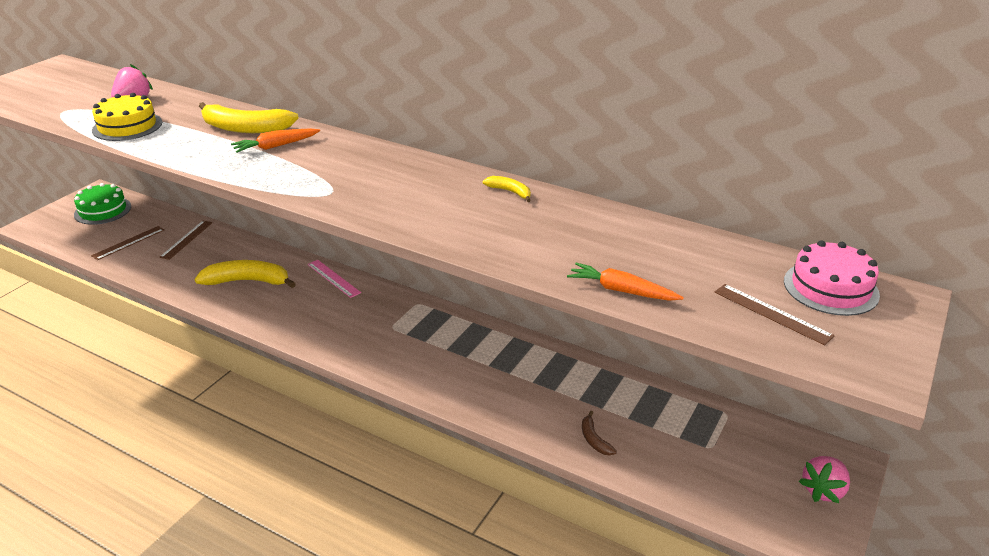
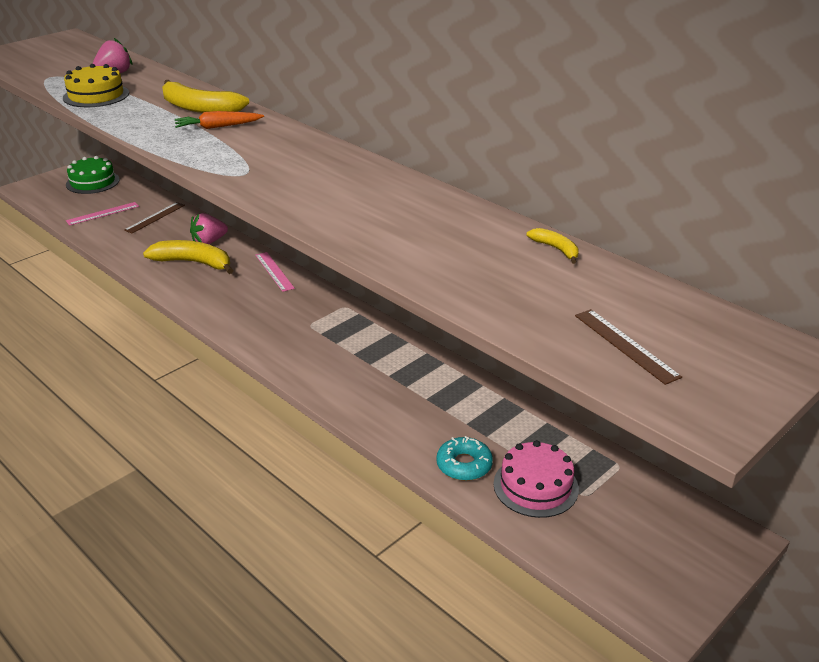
camera: 15 degrees right, 0 degrees up
brown ruler [91,226,164,260] -> pink ruler [66,202,139,226]
yellow banana [483,176,531,202] -> yellow banana moved to [526,228,579,264]
orange carrot [567,263,684,301] -> none
brown banana [582,411,617,456] -> turquoise donut [436,436,493,481]
pink cake [784,240,880,316] -> pink cake moved to [493,440,579,518]
pink strawberry [799,456,850,503] -> pink strawberry moved to [190,213,228,244]

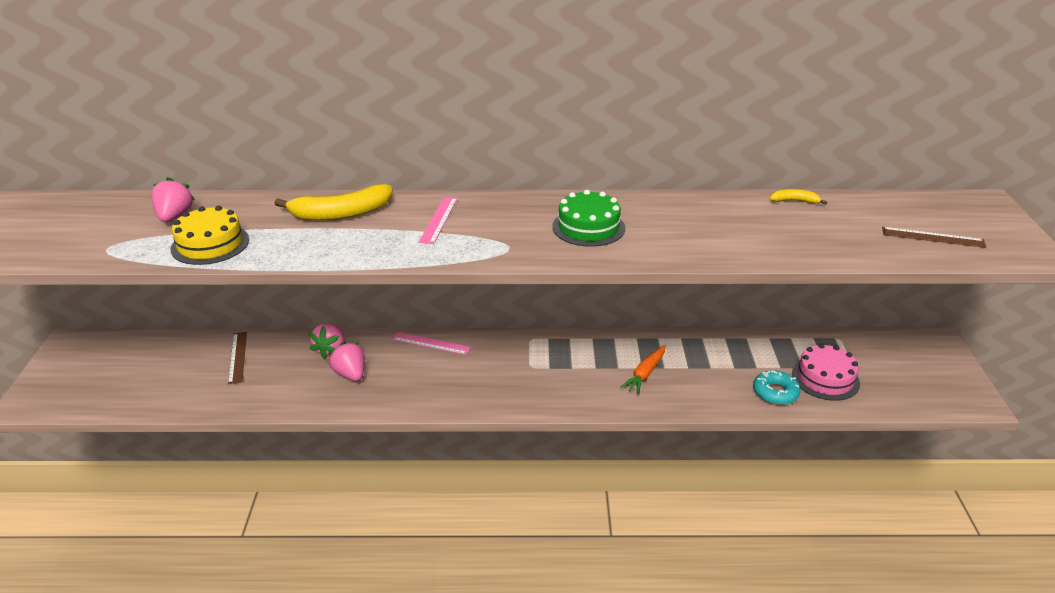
camera: 45 degrees left, 0 degrees up
green cake [66,156,120,194] -> green cake moved to [552,190,625,247]
pink ruler [66,202,139,226] -> pink ruler moved to [419,197,457,244]
yellow banana [143,240,234,274] -> pink strawberry [328,342,365,381]
orange carrot [175,111,264,129] -> orange carrot moved to [620,345,665,394]

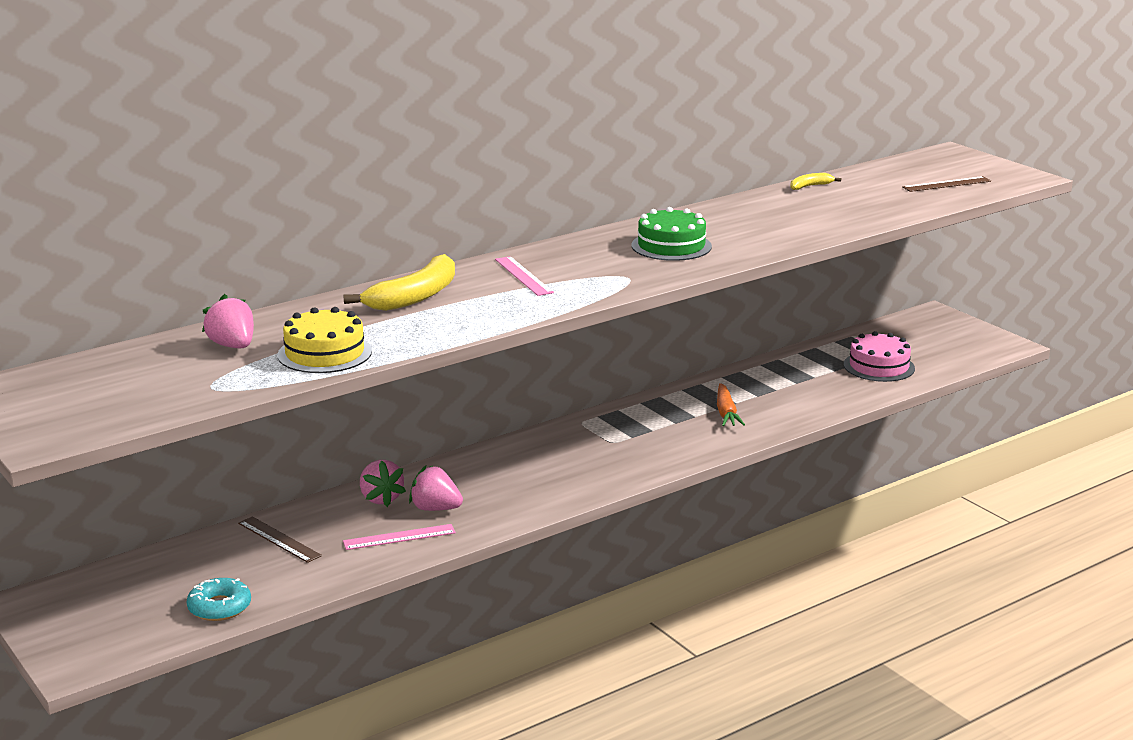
camera: 35 degrees left, 10 degrees down
pink ruler [392,332,471,355] -> pink ruler moved to [343,524,456,550]
turquoise donut [753,370,800,405] -> turquoise donut moved to [187,578,251,621]

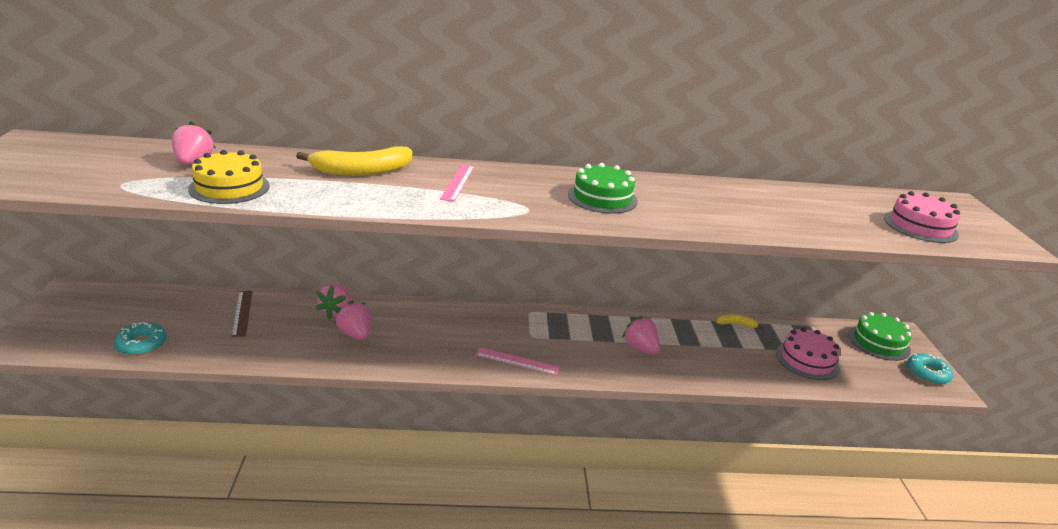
camera: 30 degrees right, 5 degrees up
pink ruler [343,524,456,550] -> pink ruler moved to [476,347,560,375]
orange carrot [717,383,745,426] -> pink strawberry [622,316,660,354]
yellow banana [790,173,841,190] -> yellow banana moved to [716,314,763,330]
brown ruler [902,176,991,192] -> pink cake [884,191,960,243]
none -> green cake [849,312,912,361]
none -> turquoise donut [907,353,953,385]

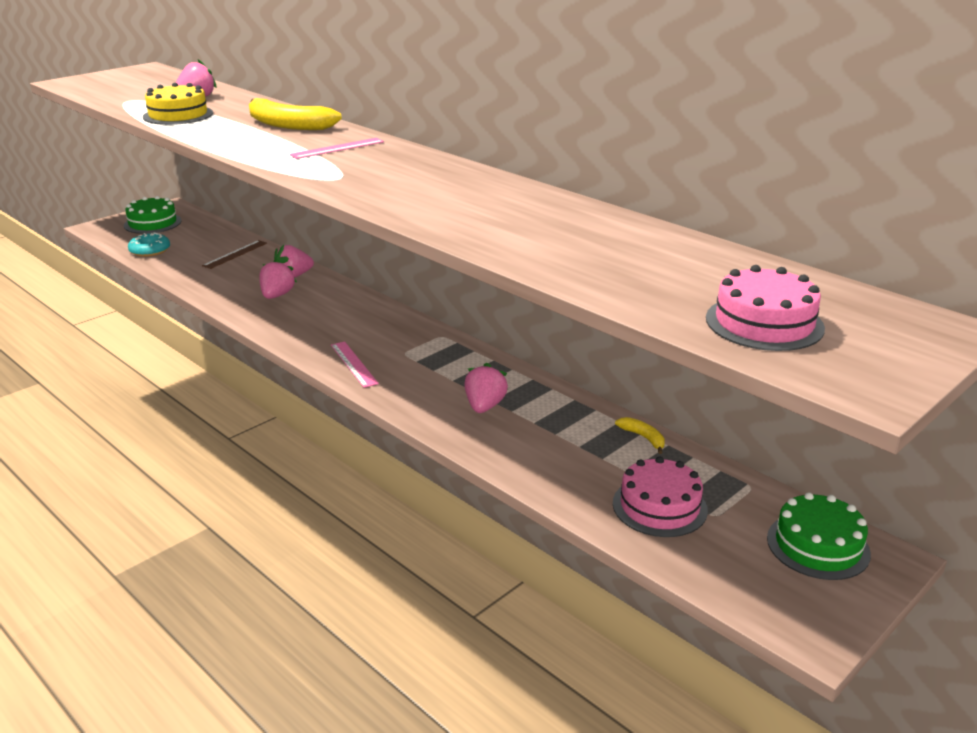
camera: 50 degrees right, 0 degrees up
green cake [568,163,638,214] -> green cake moved to [124,196,181,234]
turquoise donut [907,353,953,385] -> none

